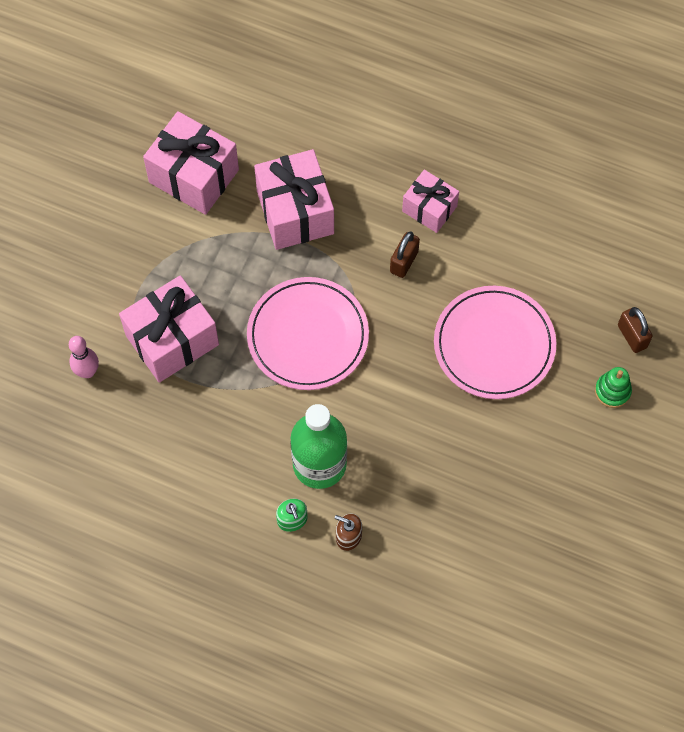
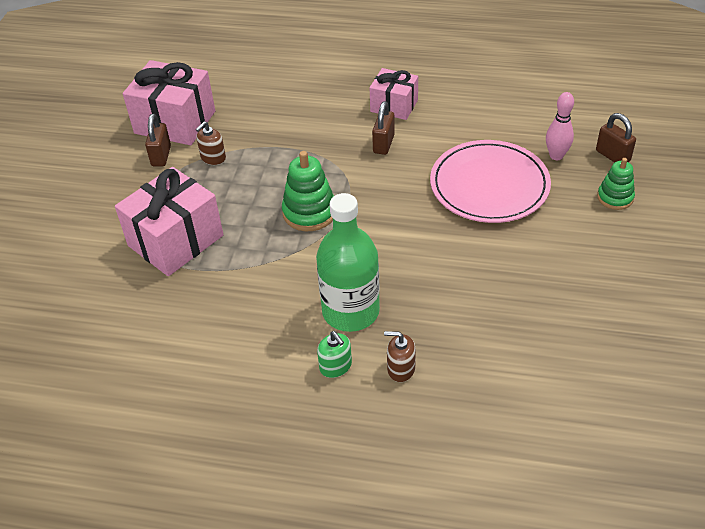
camera: 10 degrees left, 20 degrees down
pink bowling pin [69,336,99,378] -> pink bowling pin moved to [546,92,574,160]
pink plate [247,277,369,390] -> green stacking toy [282,151,334,231]
pink gift [254,149,334,250] -> none
none -> brown padlock [145,114,171,166]
none -> brown soap dispenser [196,121,226,165]

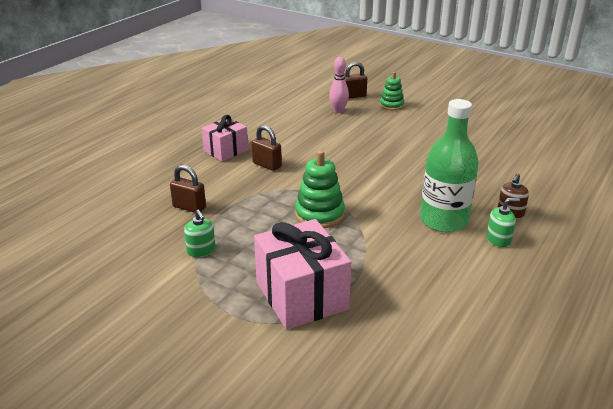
camera: 70 degrees left, 15 degrees down
pink gift [123,60,215,145] -> none
brown padlock [145,114,171,166] -> brown padlock moved to [170,165,206,213]
brown soap dispenser [196,121,226,165] -> green soap dispenser [184,209,215,257]
pink plate [430,140,551,223] -> none

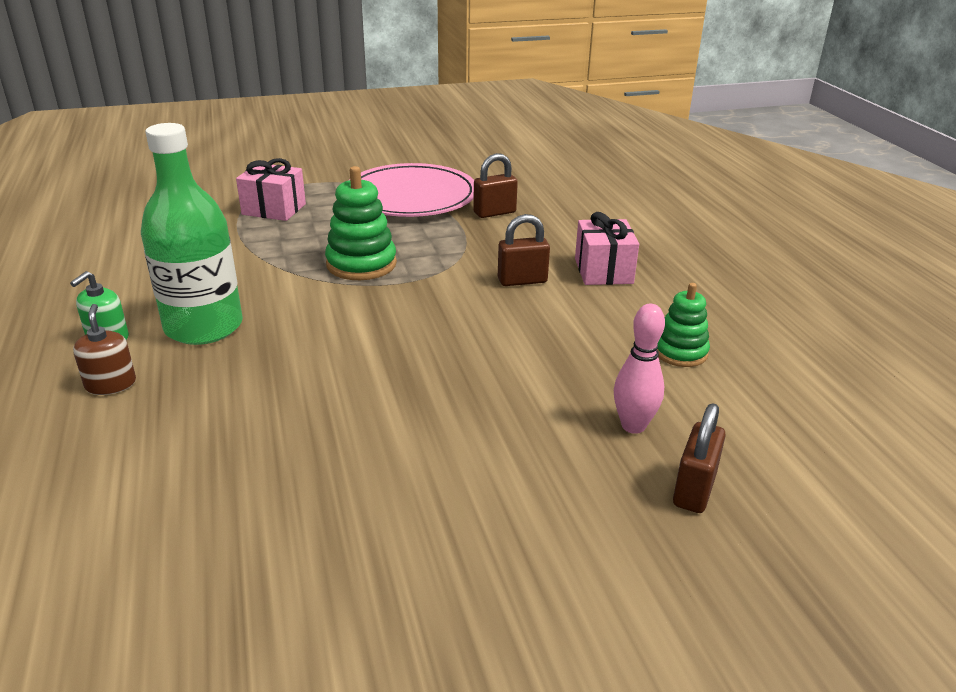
camera: 130 degrees right, 0 degrees up
green soap dispenser [184,209,215,257] -> pink plate [348,163,474,217]
pink gift [254,219,351,330] -> pink gift [236,158,306,221], size x0.61
green stacking toy [380,72,404,110] -> green stacking toy moved to [657,283,710,367]

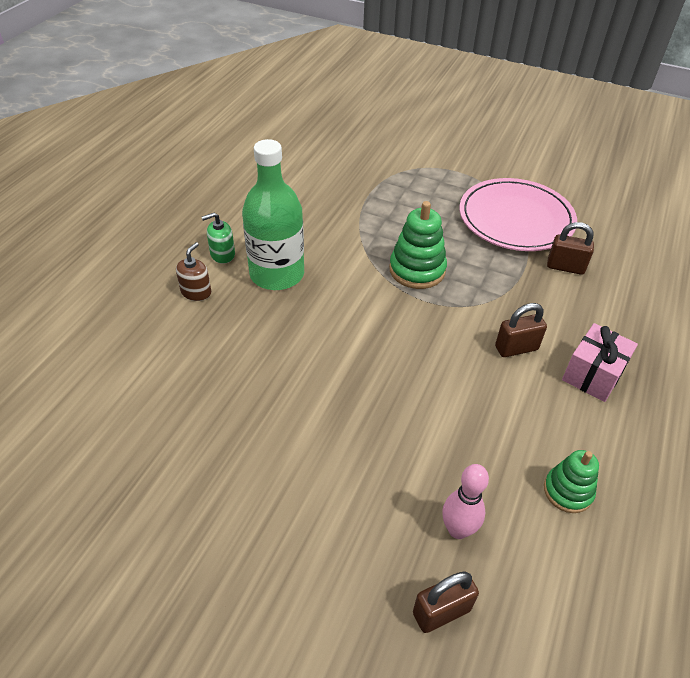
camera: 40 degrees right, 15 degrees up
pink gift [236,158,306,221] -> none
brown padlock [498,214,550,286] -> brown padlock turned 45 degrees counterclockwise [495,303,547,357]

